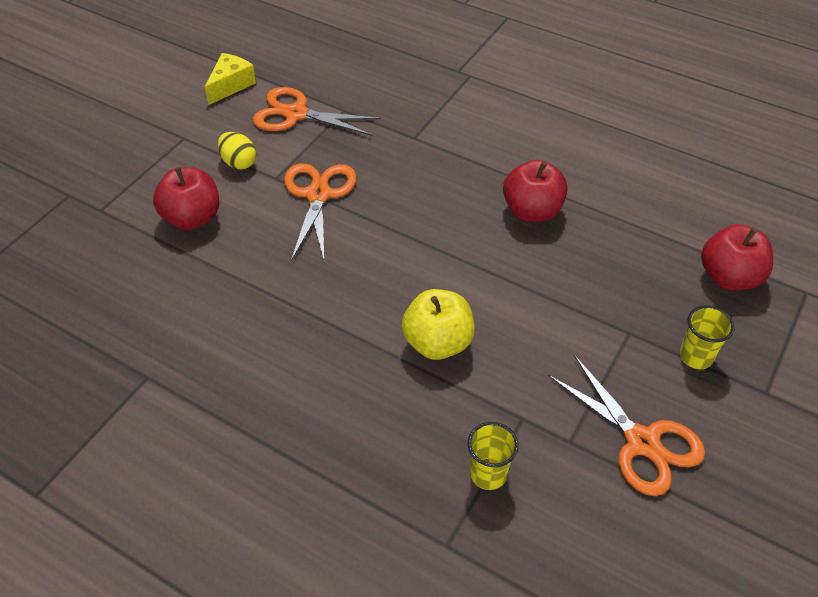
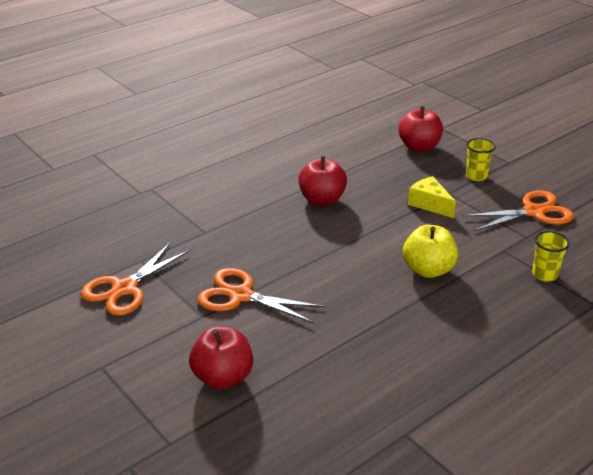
camera: 70 degrees left, 15 degrees down
yellow cheese [205,53,256,105] -> yellow cheese moved to [408,176,456,218]
yellow egg [218,132,256,170] -> none

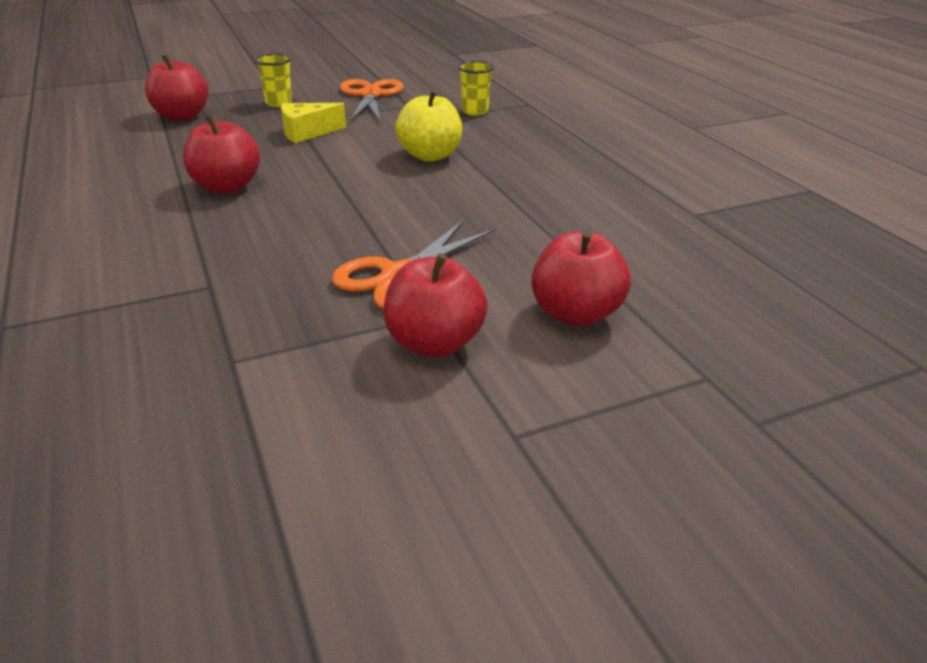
camera: 75 degrees left, 0 degrees up
orange scissors [81,242,190,316] -> none
none -> red apple [384,253,488,358]

